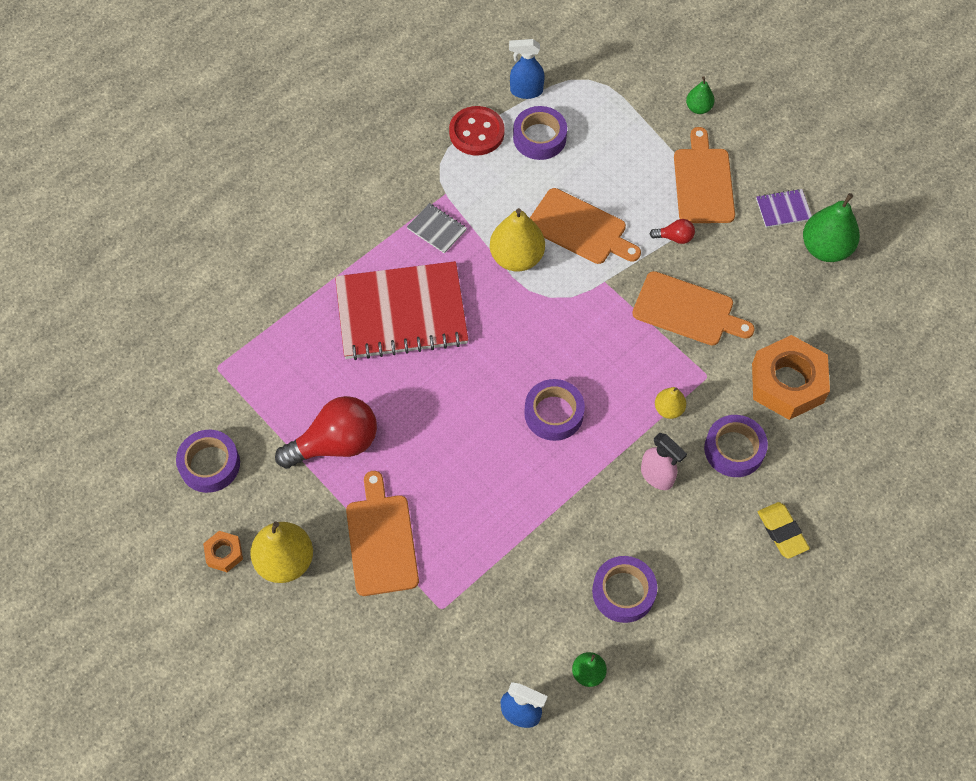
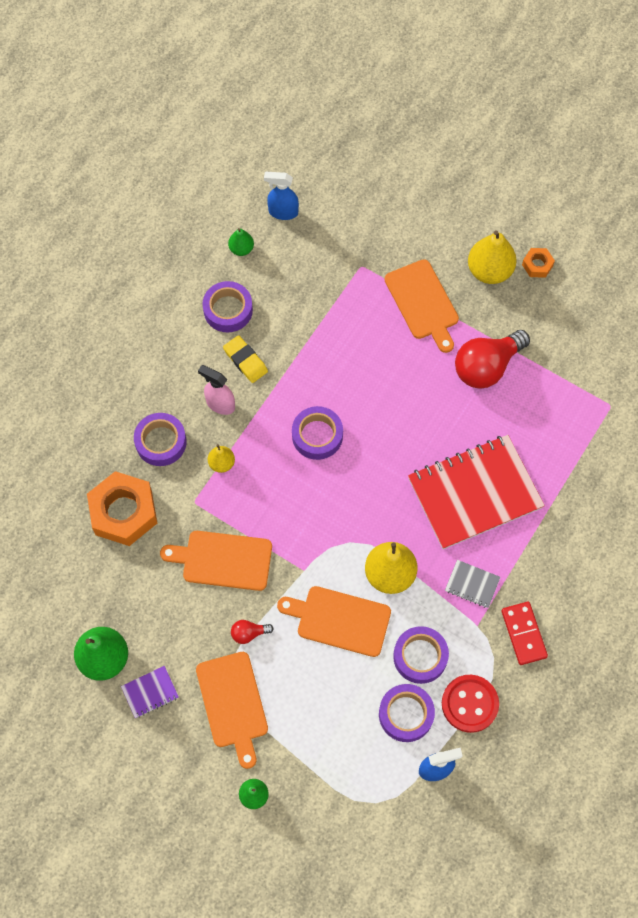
camera: 165 degrees right, 5 degrees up
purple tape [176,430,240,493] -> purple tape moved to [393,626,449,684]
yellow eraser [758,502,810,559] -> yellow eraser moved to [223,335,268,383]
none -> red domino [501,602,548,665]

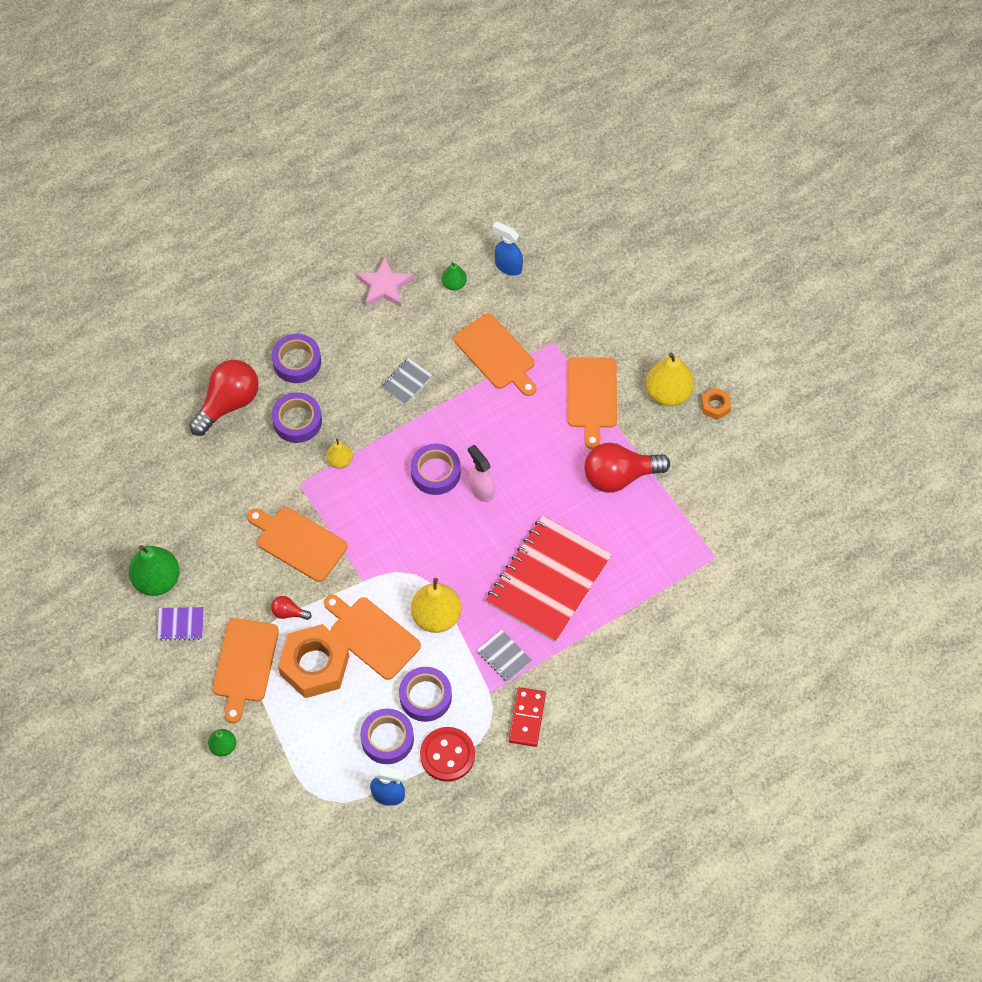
camera: 25 degrees right, 5 degrees down
orange nut [87,471,157,546] -> orange nut moved to [278,624,349,698]
pink spray bottle [198,365,235,415] -> pink spray bottle moved to [468,445,495,502]
purple tape [202,281,253,332] -> purple tape moved to [272,334,321,383]
yellow eraser [223,335,268,383] -> grey notebook [381,358,432,405]
red notebook [408,435,545,549] -> red notebook turned 60 degrees counterclockwise [486,516,612,642]
none -> red light bulb [189,360,259,436]
none -> pink star [356,257,413,307]
none -> orange cutting board [454,313,536,396]

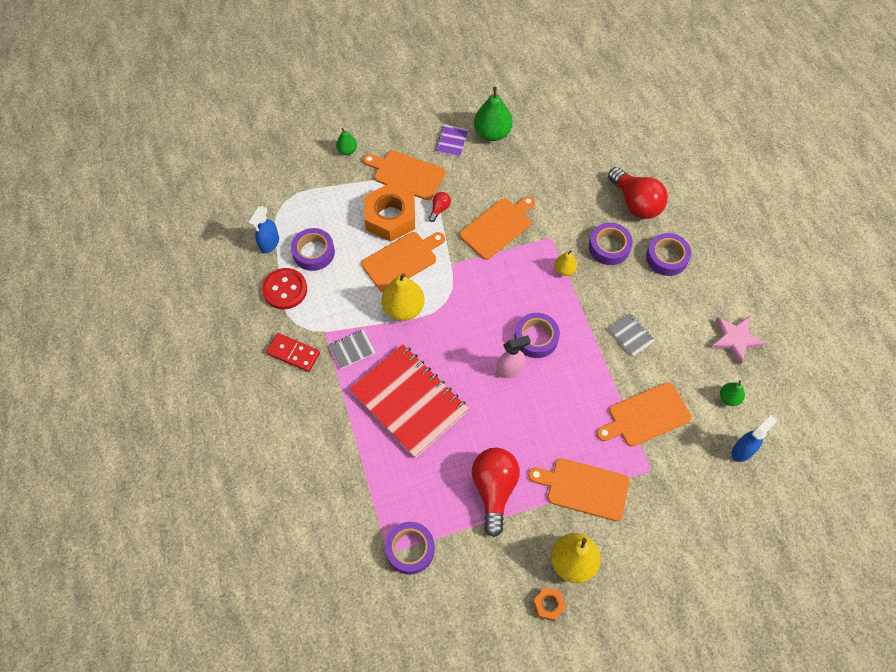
camera: 105 degrees right, 0 degrees up
purple tape [399,667,452,722] -> purple tape moved to [385,522,435,575]

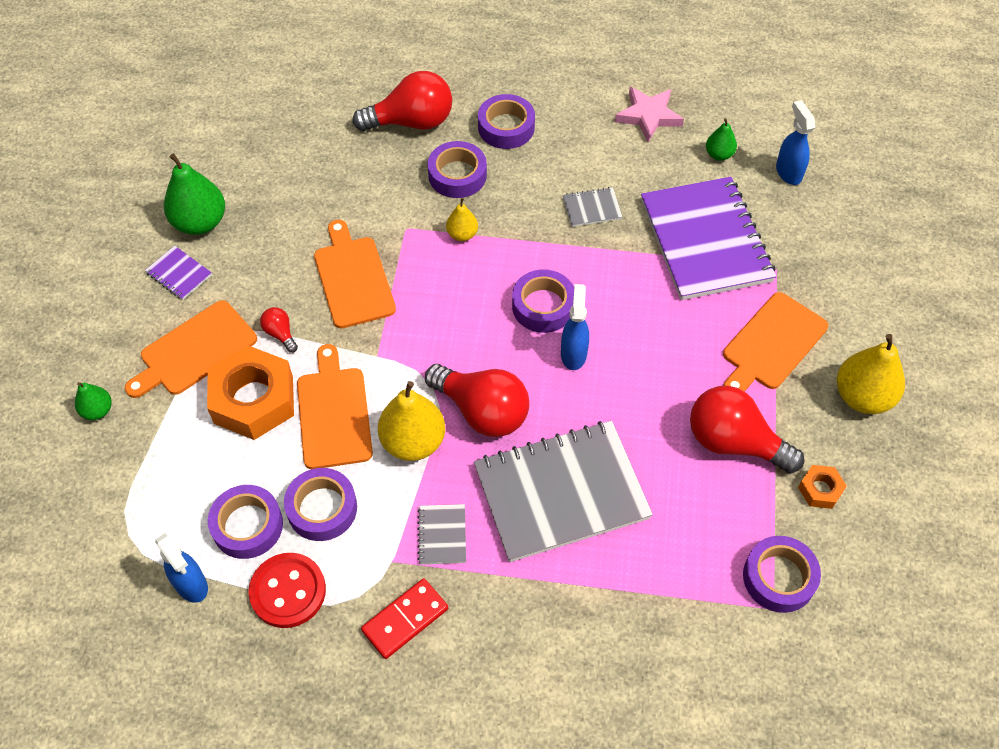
camera: 65 degrees left, 5 degrees down
red notebook [349,344,469,458] -> grey notebook [474,421,653,562]
pink spray bottle [497,335,531,378] -> blue spray bottle [561,284,589,370]
orange nut [533,588,566,621] -> orange nut moved to [798,465,847,509]
orange cutting board [597,382,692,447] -> purple notebook [641,177,776,300]
none -> purple tape [284,468,357,541]
none -> red light bulb [425,364,529,437]

